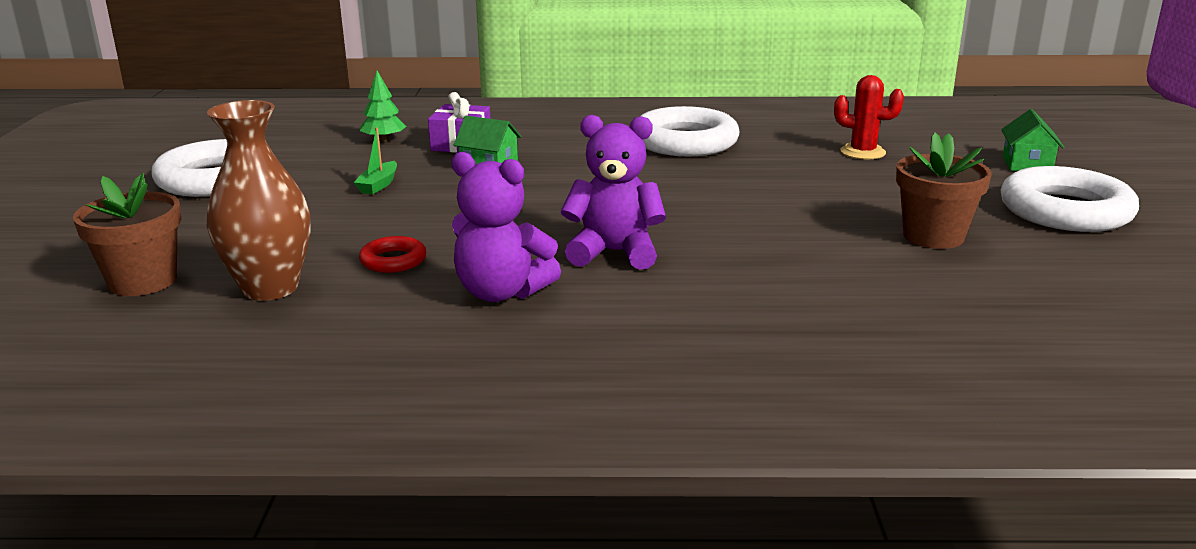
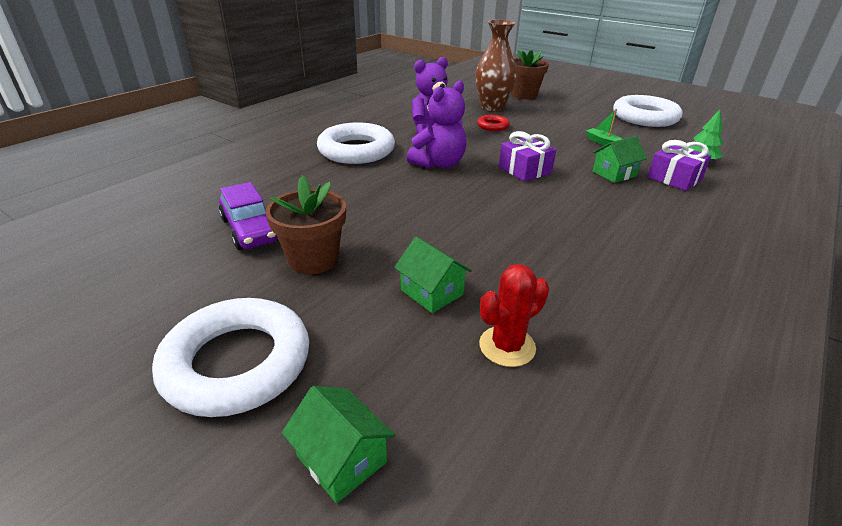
camera: 125 degrees right, 10 degrees up
white ring [641,106,739,156] -> white ring moved to [317,122,395,164]
none -> purple car [219,182,278,250]
none -> green house [394,237,472,313]
none -> purple gift [499,131,556,182]

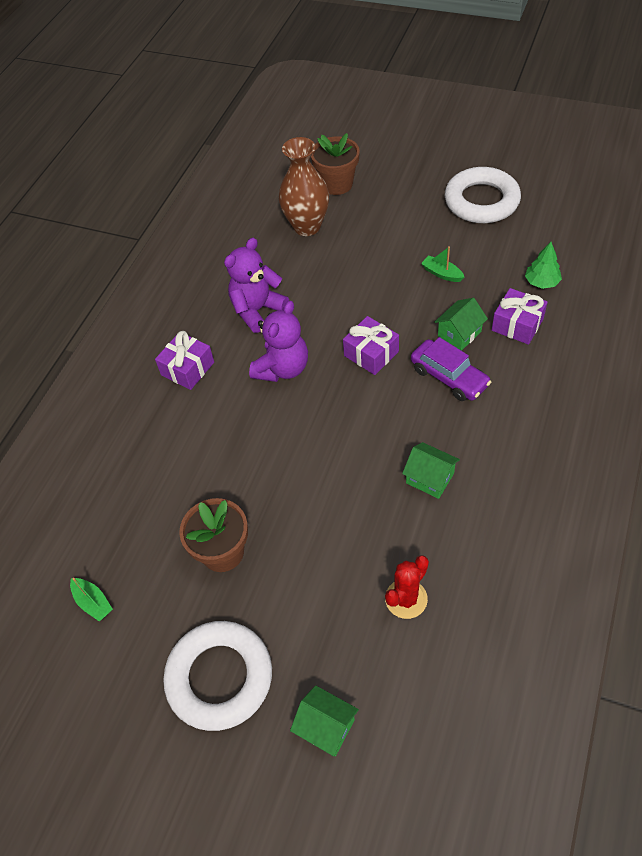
camera: 10 degrees left, 20 degrees up
purple car [219,182,278,250] -> purple car moved to [411,337,491,401]
white ring [317,122,395,164] -> purple gift [155,331,214,390]
green house [394,237,472,313] -> green house moved to [402,442,460,499]
red ring [477,115,510,131] -> none
none -> green boat [70,578,113,622]

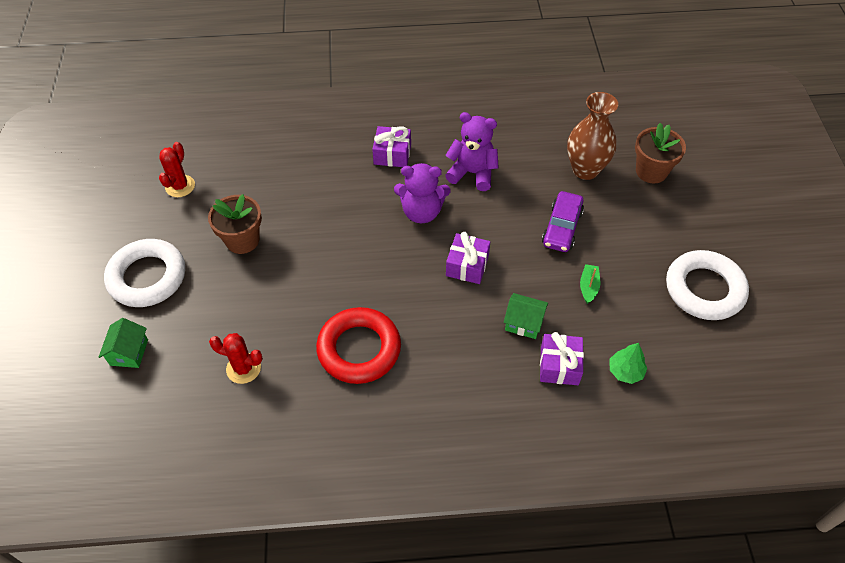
camera: 60 degrees right, 0 degrees up
green boat [70,578,113,622] -> red cactus [159,142,195,197]
green house [402,442,460,499] -> red ring [316,307,401,384]
purple car [411,337,491,401] -> purple car moved to [542,191,584,252]

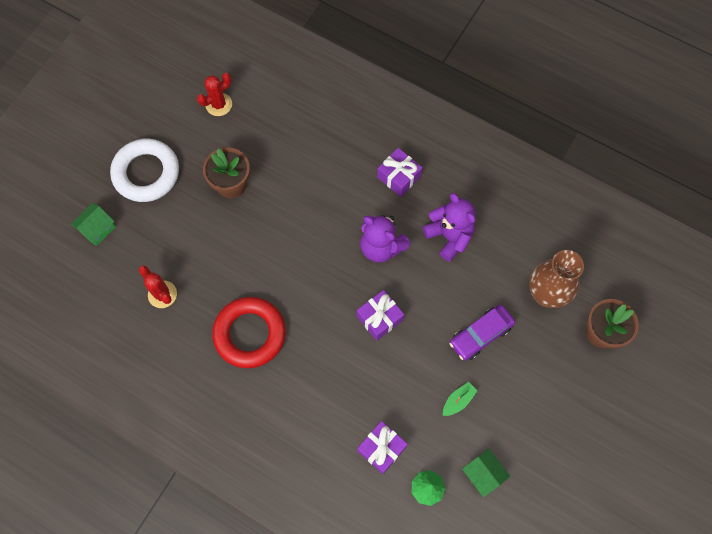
camera: 35 degrees right, 15 degrees up
green house [504,293,548,339] -> green house moved to [462,449,510,497]
white ring [666,250,749,320] -> none

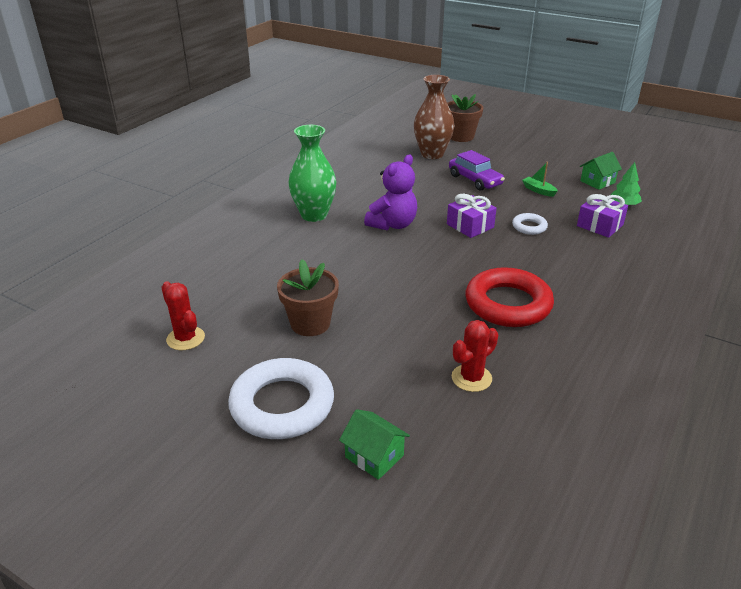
camera: 90 degrees left, 35 degrees down
purple gift [377,148,422,197] -> green vase [288,125,336,222]
purple teddy bear [423,193,476,262] -> none
none -> white ring [512,213,548,235]

